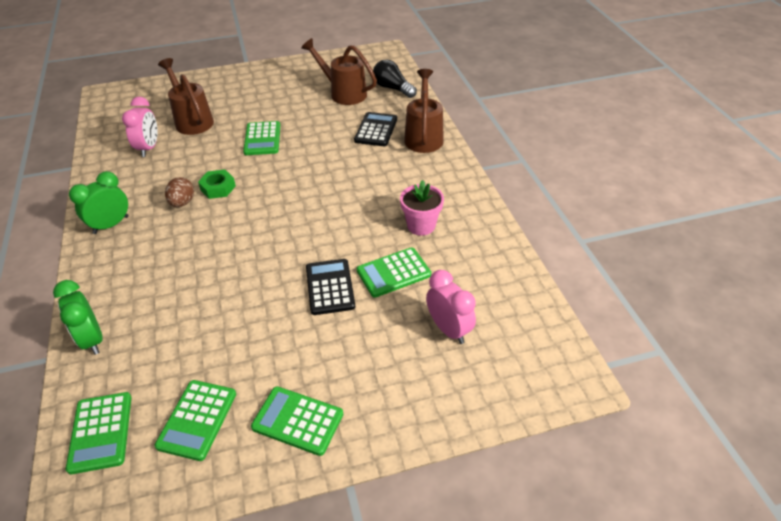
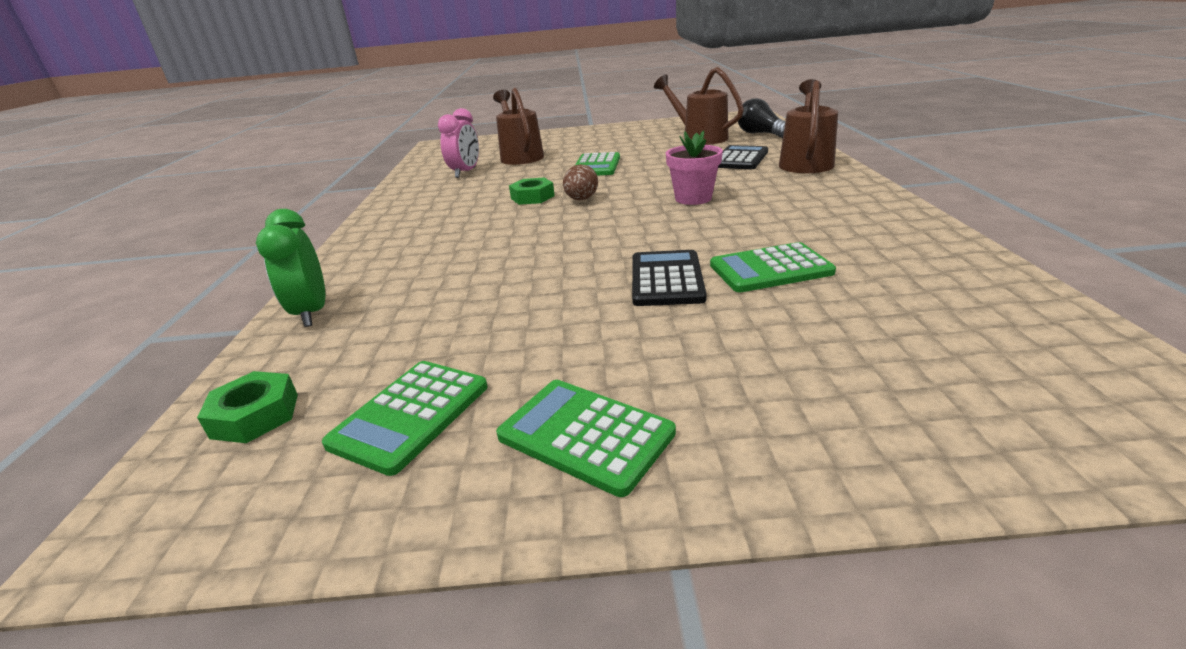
camera: 15 degrees right, 15 degrees down
green calculator [66,392,131,474] -> green nut [197,371,298,443]
green clock [69,171,129,234] -> none
brown egg [165,177,194,207] -> brown egg moved to [563,164,598,200]
pink flower pot [400,180,444,236] -> pink flower pot moved to [666,130,723,205]
pink clock [426,270,476,344] -> none

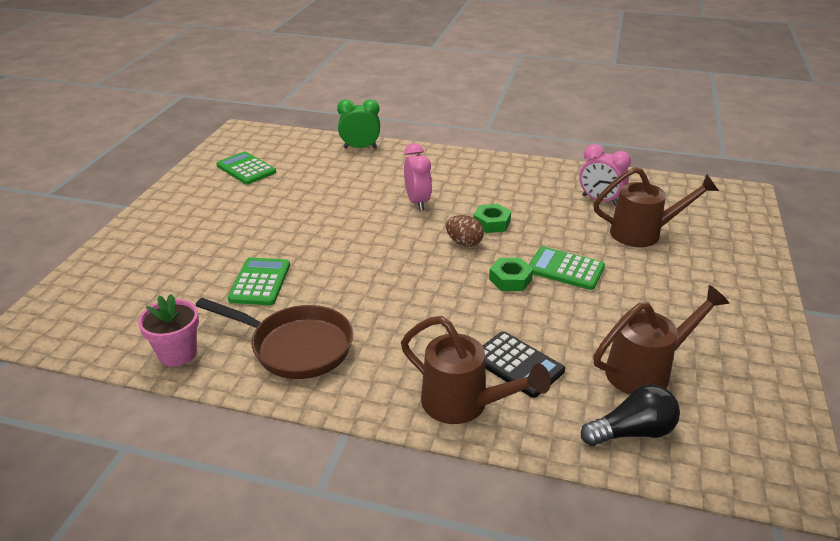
camera: 105 degrees right, 5 degrees up
green nut [197,371,298,443] -> green nut moved to [489,258,533,291]
green calculator [496,380,676,497] -> none
black calculator [632,250,706,306] -> none
pink flower pot [666,130,723,205] -> pink flower pot moved to [138,294,199,367]
none -> brown pan [196,298,353,379]
none -> pink clock [404,143,432,211]

